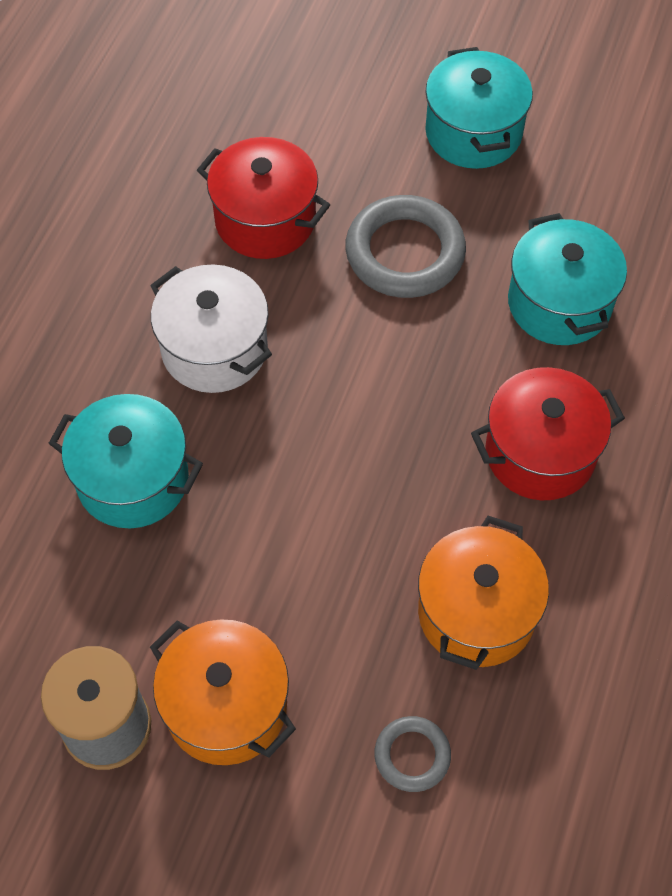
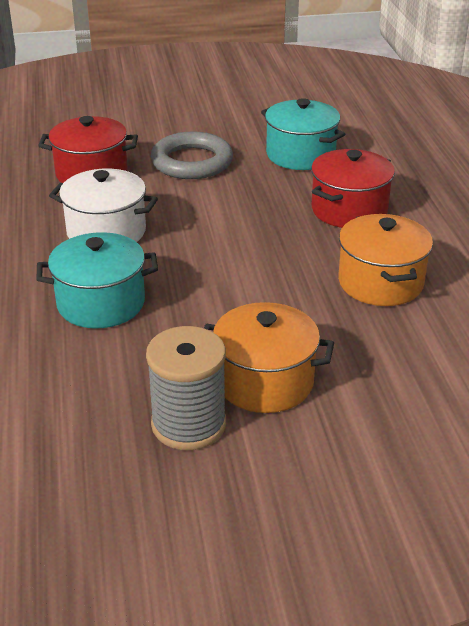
camera: 30 degrees left, 25 degrees down
grey ring [374,716,451,792] -> none
turquoise pot [425,47,533,169] -> none

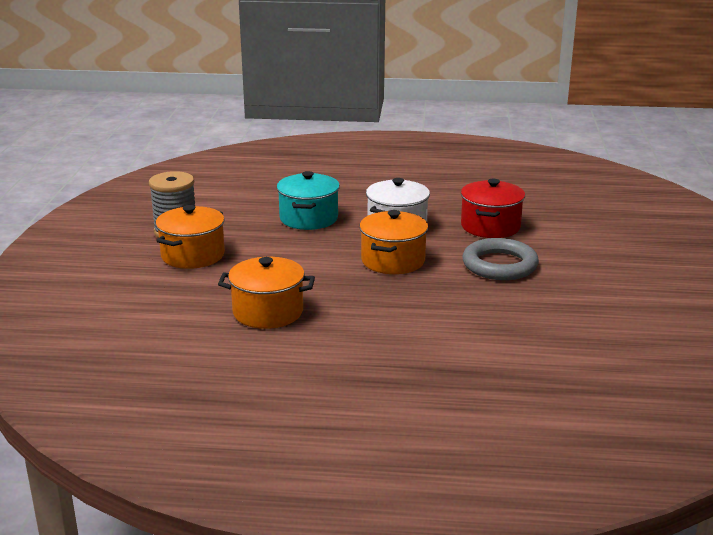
camera: 105 degrees right, 10 degrees down
turquoise pot [261,98,345,170] -> none
red pot [311,149,395,228] -> none
none -> orange pot [359,210,428,274]

